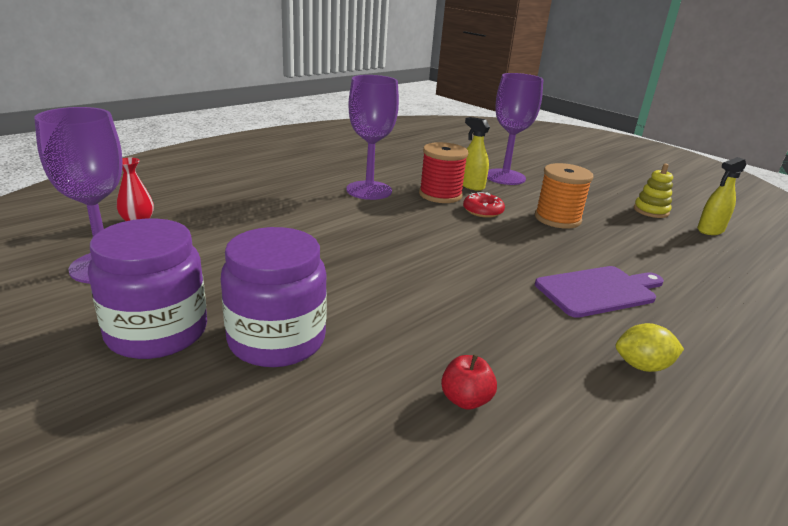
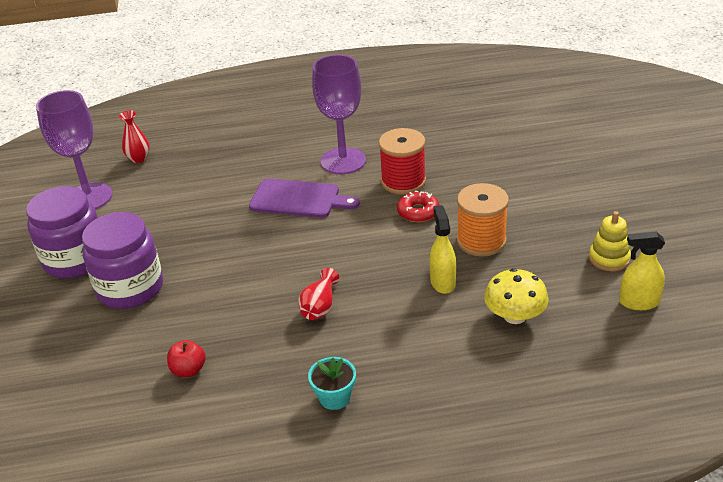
camera: 40 degrees right, 10 degrees up
yellow spray bottle [463,117,490,191] -> yellow spray bottle moved to [430,205,456,294]
purple goblet [487,73,543,185] -> none
purple cutting board [535,266,664,318] -> purple cutting board moved to [249,178,360,218]
yellow lemon [616,323,684,372] -> turquoise flower pot [308,357,356,410]
none -> red vase [298,268,339,320]
none -> yellow mushroom [484,268,549,324]

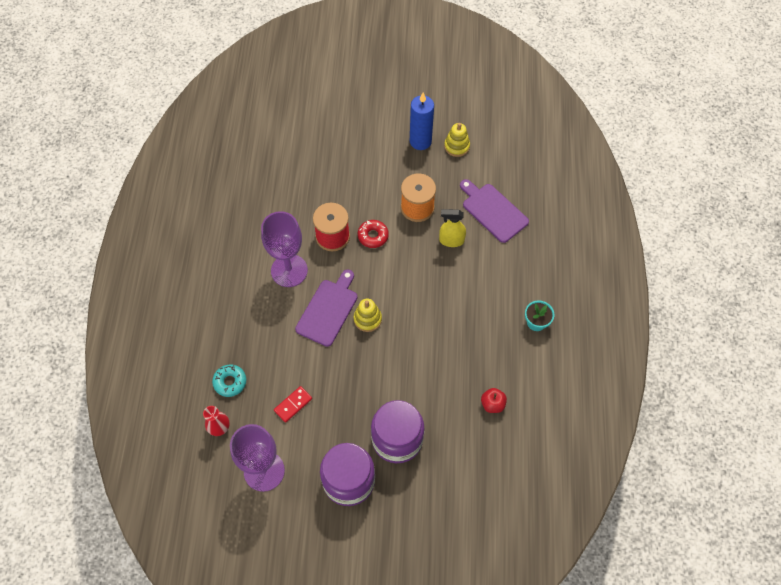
camera: 80 degrees left, 25 degrees up
red vase [298,268,339,320] -> none
yellow mushroom [484,268,549,324] -> purple cutting board [460,179,529,243]
yellow spray bottle [619,231,665,310] -> none
none -> turquoise donut [212,365,246,397]
none -> red domino [274,386,312,423]
none -> yellow stacking toy [354,299,382,332]
none -> blue candle [410,92,434,150]

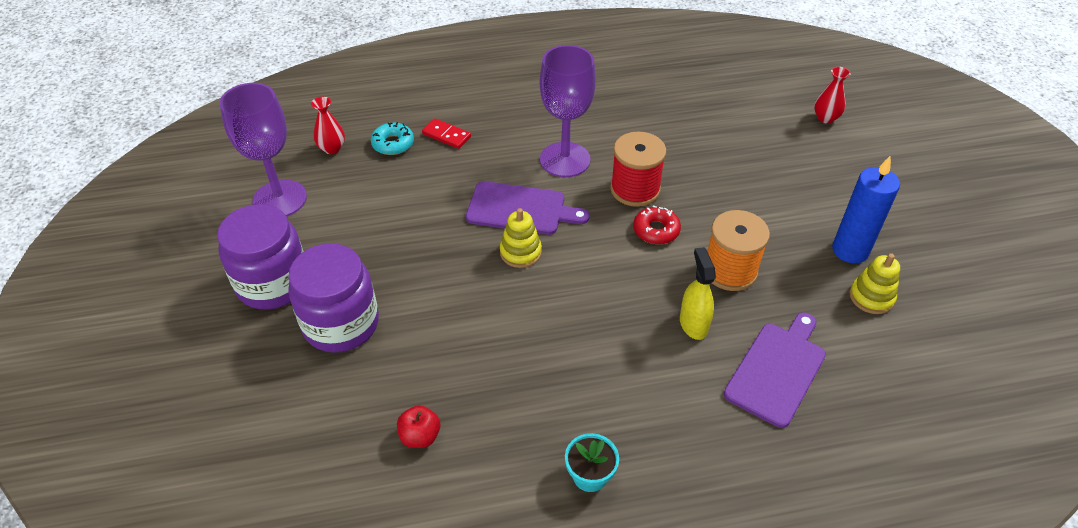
camera: 75 degrees right, 15 degrees down
red domino [274,386,312,423] -> red domino moved to [422,118,471,149]
none -> red vase [814,67,851,124]

